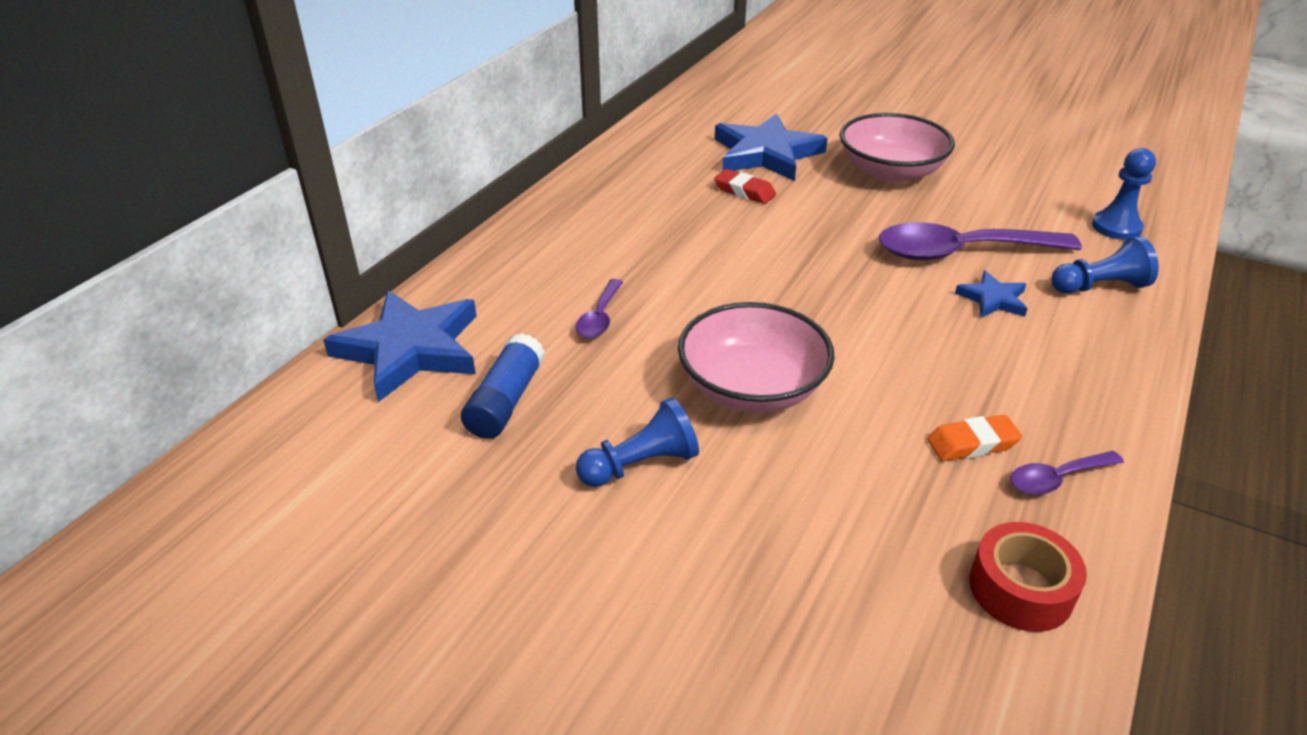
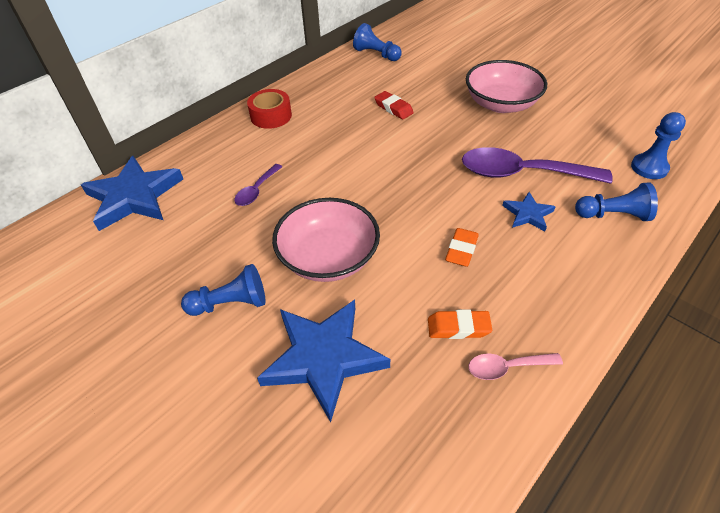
camera: 15 degrees right, 10 degrees up
blue glue stick [461,333,545,439] -> none
blue star [715,113,828,181] -> blue star moved to [257,300,390,422]
red tape [969,522,1087,632] -> red tape moved to [247,89,292,129]
purple spoon [1011,451,1124,495] -> pink spoon [468,353,563,380]
none -> blue pawn [353,23,402,61]
none -> orange eraser [445,228,479,267]

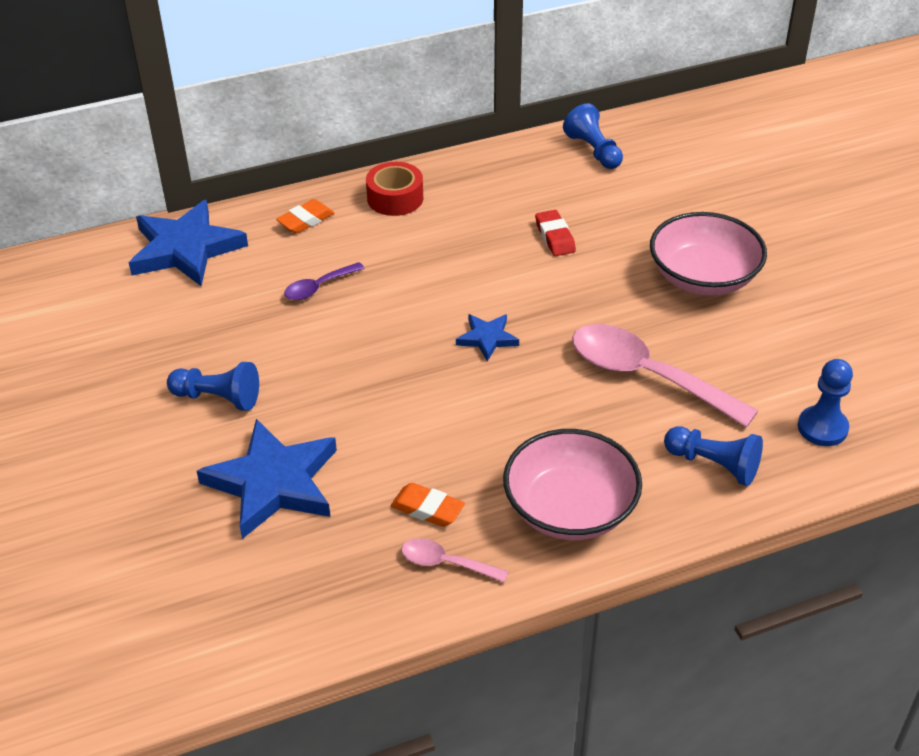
camera: 25 degrees right, 5 degrees down
pink bowl [272,198,380,282] -> pink bowl moved to [503,429,642,540]
orange eraser [445,228,479,267] -> orange eraser moved to [276,199,334,233]
purple spoon [462,147,613,184] -> pink spoon [572,324,759,428]
blue star [502,192,556,231] -> blue star moved to [456,314,519,361]

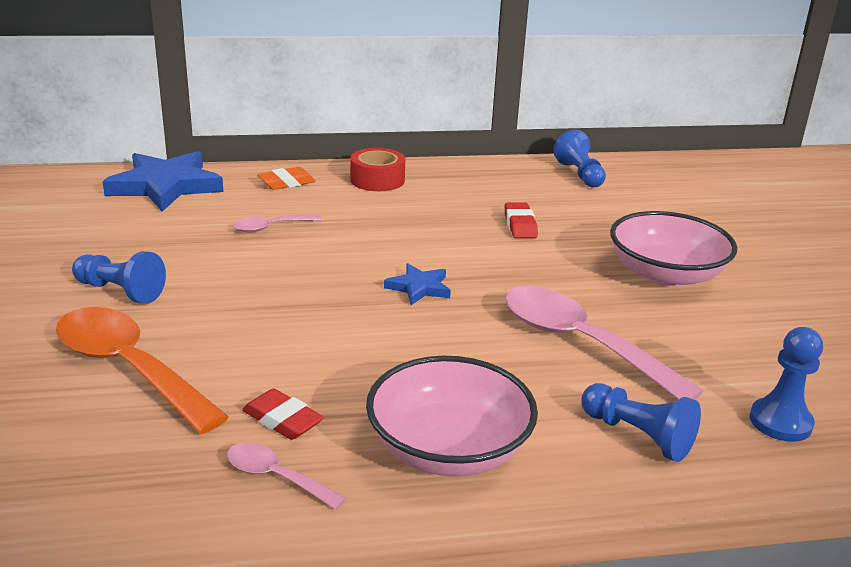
camera: 10 degrees right, 15 degrees down
blue star [197,419,337,539] -> orange spoon [56,307,229,434]
purple spoon [284,262,365,300] -> pink spoon [233,215,322,233]
orange eraser [391,483,465,527] -> red eraser [242,389,324,440]

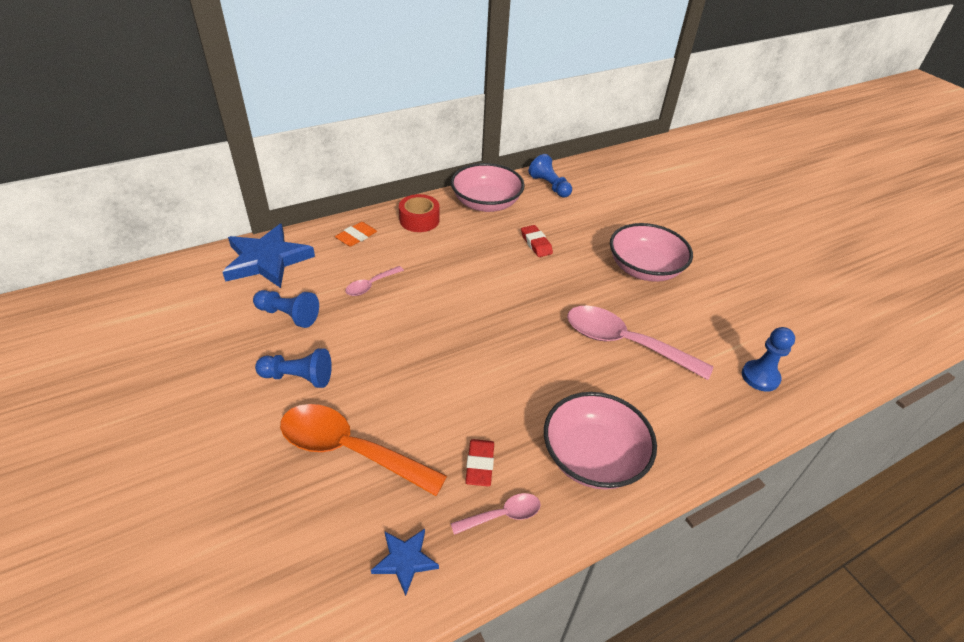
camera: 20 degrees left, 15 degrees up
pink spoon [227,443,346,510] -> pink spoon turned 150 degrees clockwise [451,493,541,535]
red eraser [242,389,324,440] -> red eraser turned 75 degrees clockwise [465,439,494,486]
blue star [384,263,451,305] -> blue star moved to [371,529,439,596]
blue pawn [582,383,701,462] -> blue pawn moved to [253,290,319,328]
none -> pink bowl [451,163,525,212]

